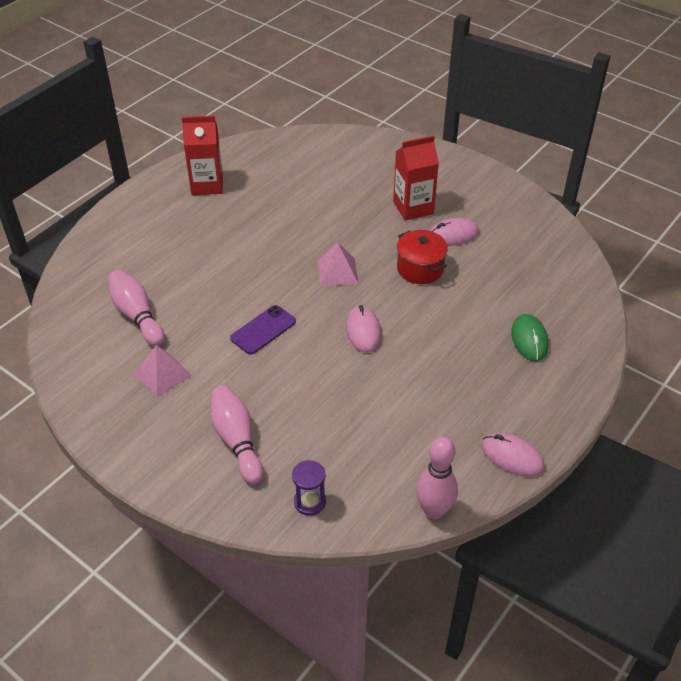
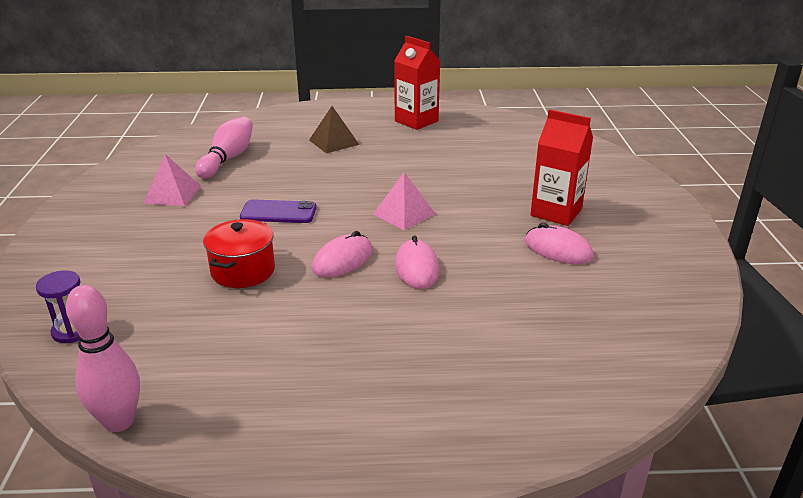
camera: 50 degrees right, 15 degrees down
pink bowling pin [211,386,264,484] -> none
red pot [397,230,448,284] -> red pot moved to [203,219,275,288]
pink mouse [481,433,545,477] -> pink mouse moved to [395,235,440,289]
green mouse [511,314,549,361] -> none
none -> brown pyramid [309,106,359,153]

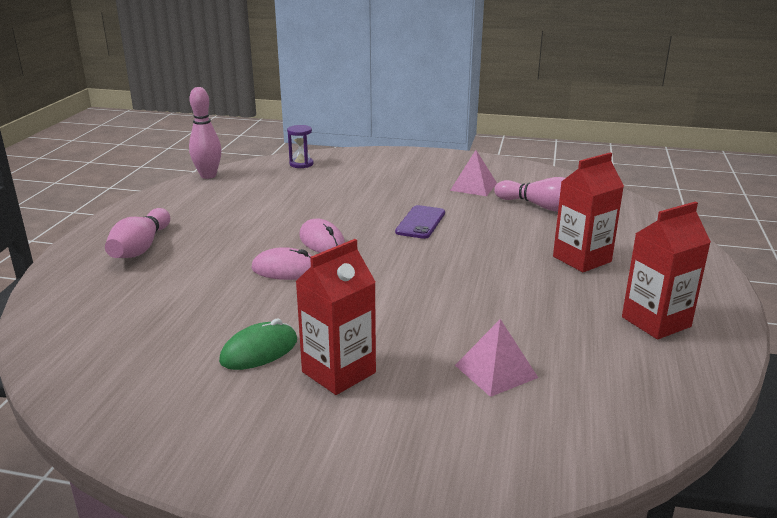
camera: 105 degrees right, 5 degrees down
red pot [203,219,275,288] -> none
brown pyramid [309,106,359,153] -> red carton [553,152,624,272]
pink pyramid [373,172,436,230] -> pink pyramid moved to [455,319,538,397]
pink mouse [525,223,594,264] -> green mouse [219,319,297,370]
none -> pink bowling pin [105,208,170,258]

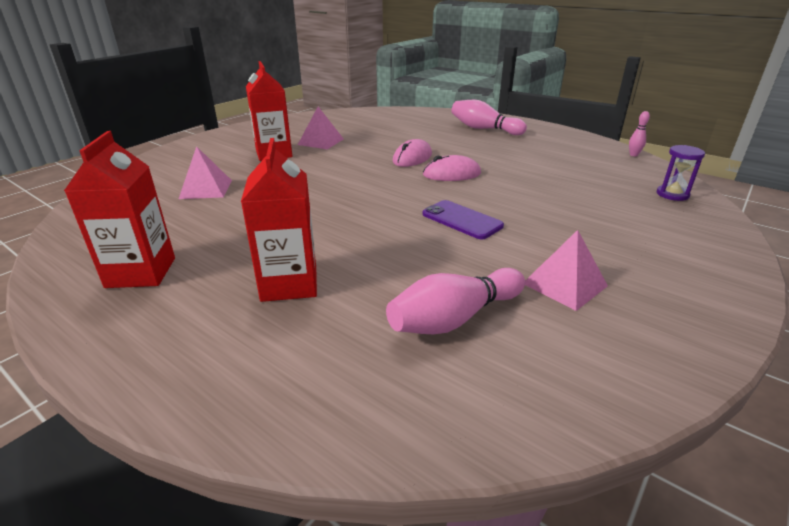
camera: 115 degrees right, 5 degrees up
pink bowling pin [189,87,222,179] -> pink bowling pin [629,111,650,156], size x0.49
green mouse [219,319,297,370] -> pink pyramid [298,107,343,149]

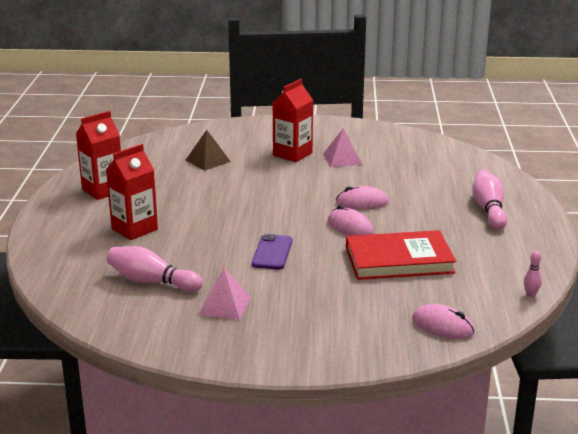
camera: 55 degrees right, 5 degrees down
pink pyramid [179,146,232,199] -> brown pyramid [186,130,231,171]
purple hourglass [657,145,705,201] -> pink mouse [412,304,475,339]
none -> red book [346,230,456,280]

